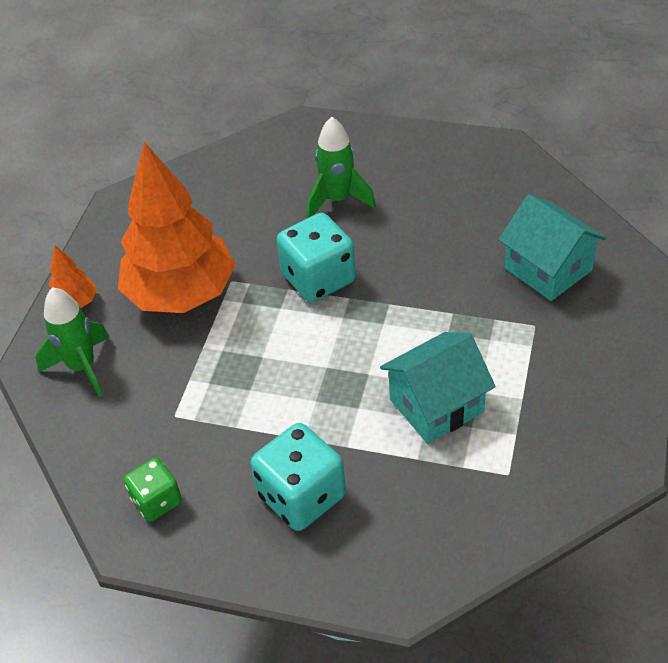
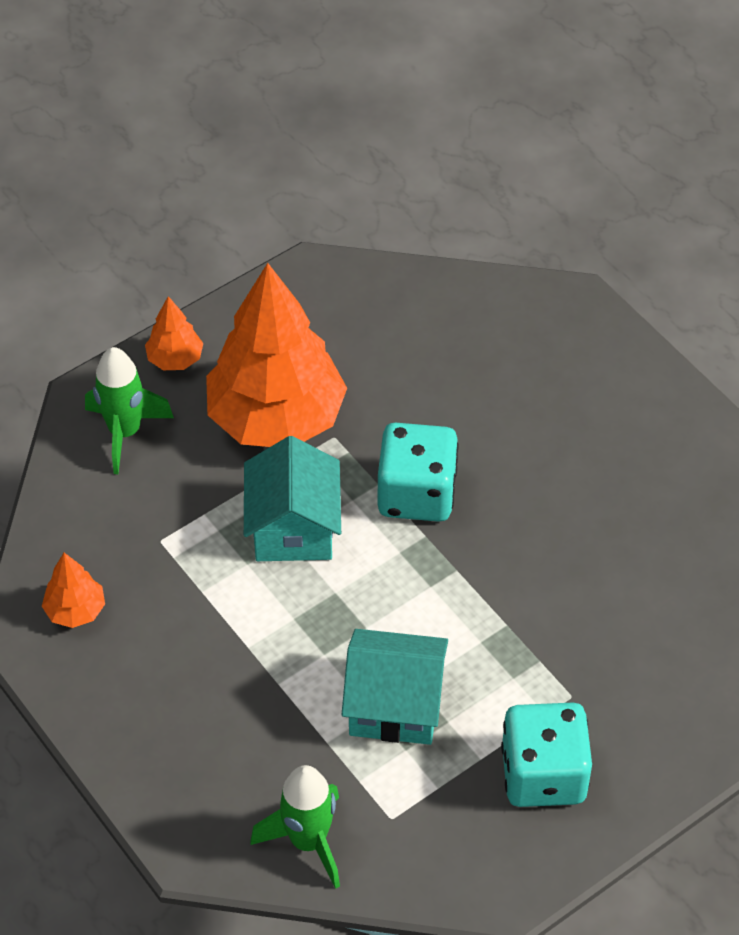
camera: 35 degrees right, 5 degrees up
green dice [124,458,182,522] -> orange tree [42,553,105,628]
turquoise dice [250,423,346,531] -> turquoise dice moved to [501,702,592,807]
green rocket [307,117,376,218] -> green rocket moved to [250,765,340,889]
turquoise house [498,194,606,301] -> turquoise house moved to [244,436,341,561]

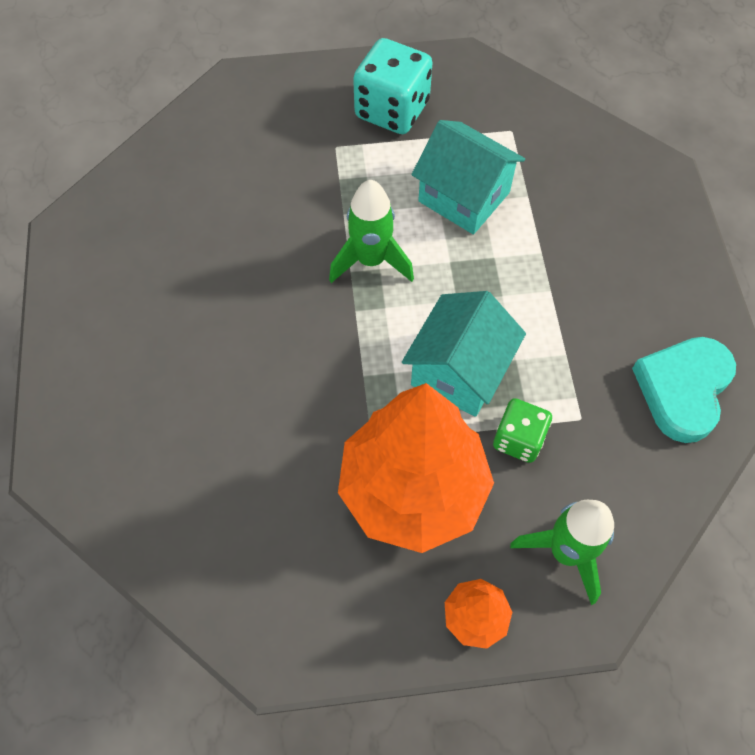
camera: 150 degrees left, 10 degrees up
orange tree [42,553,105,628] -> turquoise heart [632,337,736,443]
green rocket [250,765,340,889] -> green rocket moved to [329,180,414,283]
turquoise dice [378,422,458,522] -> none
none -> green dice [493,398,552,463]

